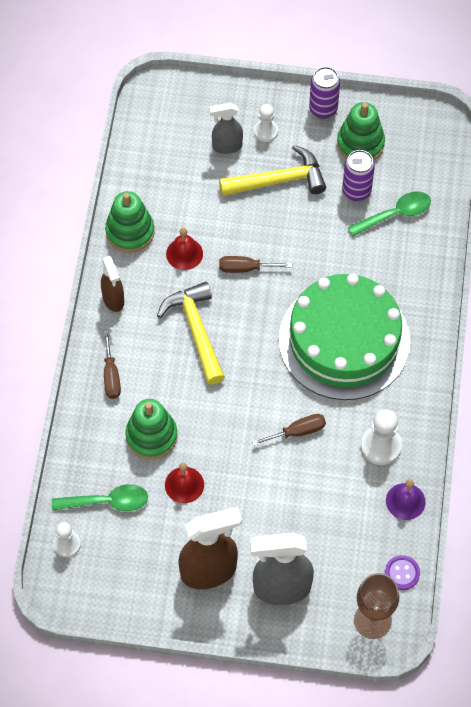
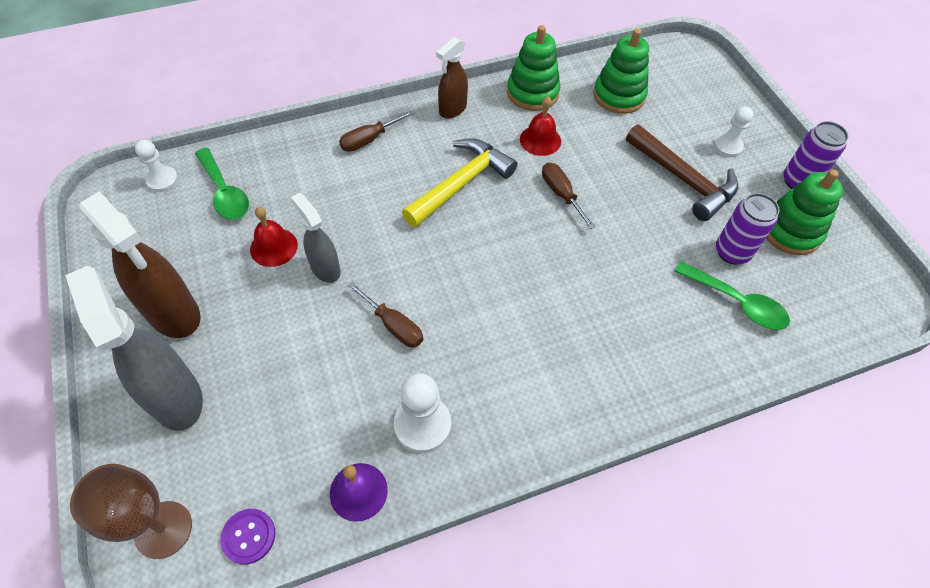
camera: 60 degrees right, 5 degrees down
green stacking toy [126,399,177,460] -> green stacking toy moved to [593,28,649,114]
grey spray bottle [209,103,243,154] -> grey spray bottle moved to [291,193,341,283]
yellow hammer [219,145,326,196] -> brown hammer [626,124,738,221]
green cake [279,274,410,400] -> none

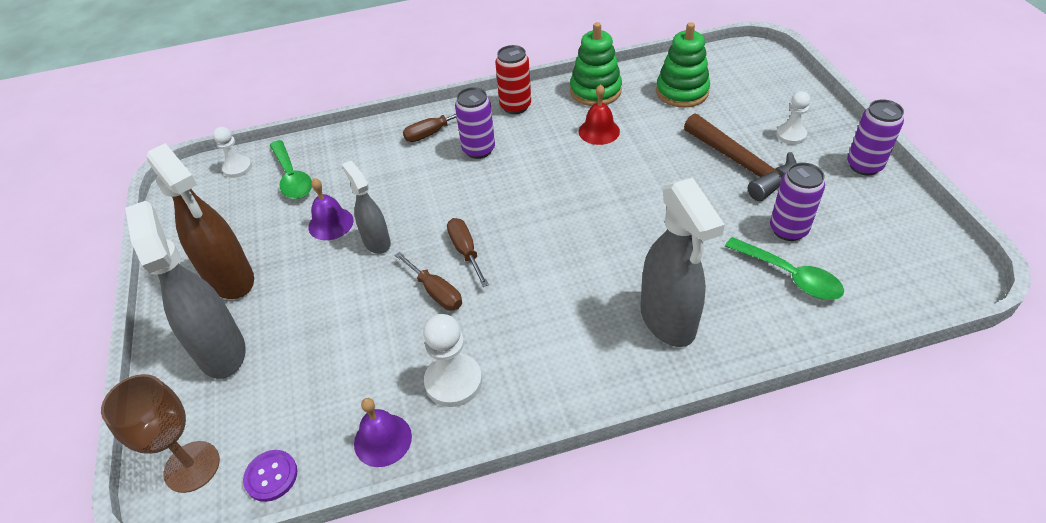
camera: 10 degrees right, 10 degrees down
red bell [250,207,298,267] -> purple bell [308,178,354,240]
yellow hammer [402,138,517,227] -> none
brown spray bottle [436,37,468,118] -> red can [495,45,531,114]
brown screwdriver [542,163,595,229] -> brown screwdriver moved to [447,218,489,287]
green stacking toy [766,169,843,255] -> none
none -> purple can [455,87,495,159]
none -> grey spray bottle [640,178,725,347]

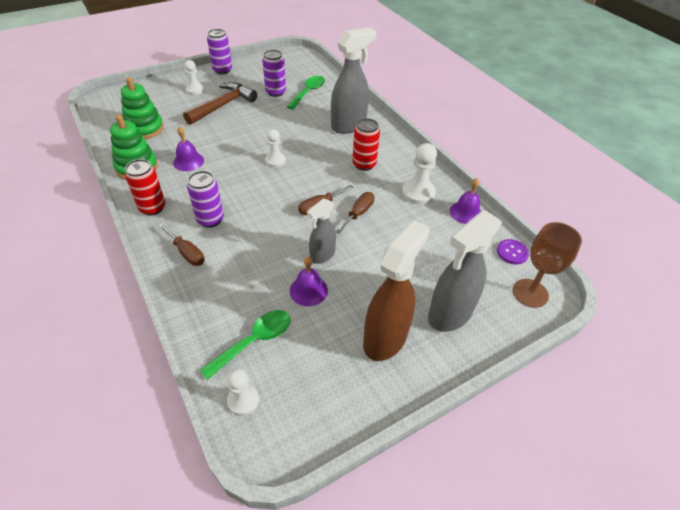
camera: 110 degrees left, 0 degrees up
red bell [579,84,620,145] -> purple bell [173,127,204,171]
none -> white pawn [265,129,286,167]
none -> red can [352,118,380,171]

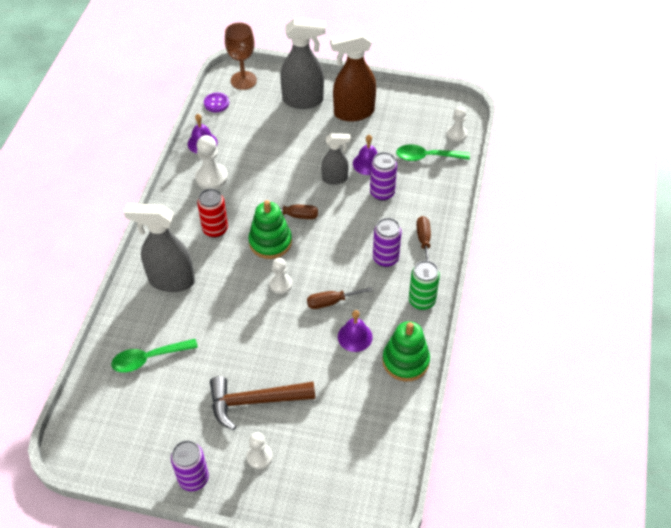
camera: 135 degrees left, 5 degrees up
green stacking toy [121,77,164,139] -> green stacking toy moved to [248,200,292,259]
red can [125,159,165,216] -> green can [409,260,440,310]
purple can [262,50,286,97] -> purple can moved to [370,152,397,201]
brown screwdriver [336,192,375,234] -> brown screwdriver moved to [307,287,373,309]

